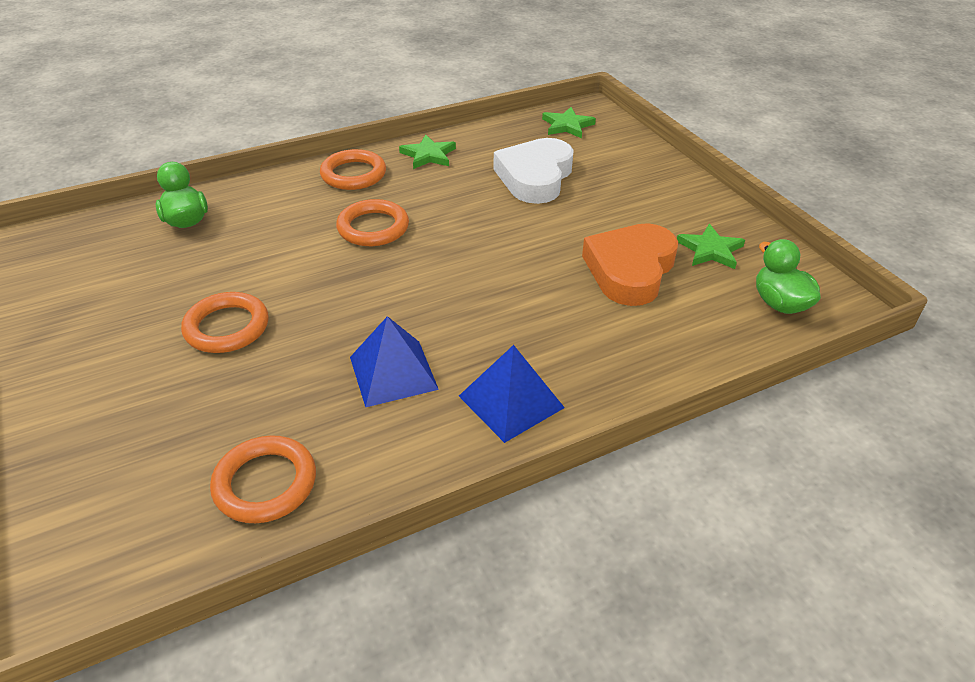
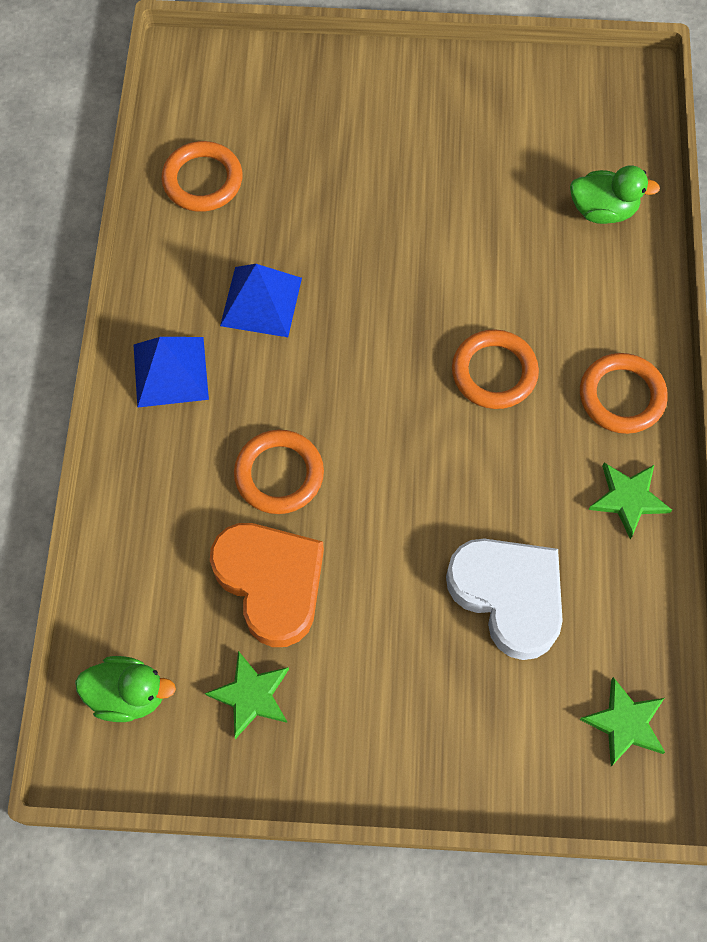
camera: 120 degrees right, 25 degrees up
orange ring [181,292,269,353] -> orange ring moved to [234,430,324,514]

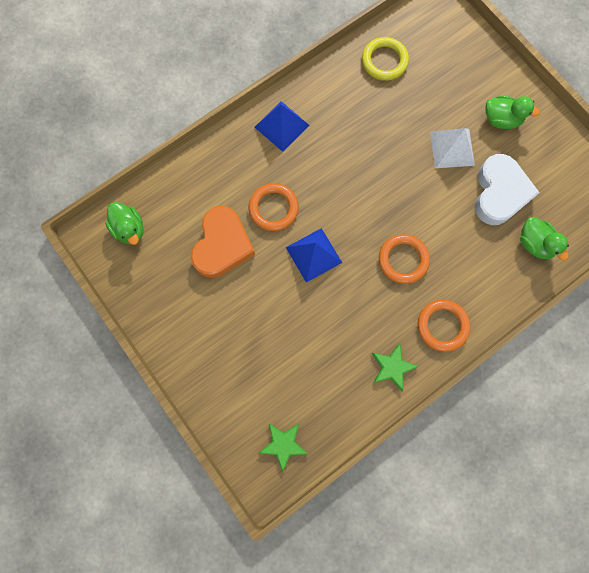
camera: 50 degrees right, 10 degrees up
orange ring [161,141,242,212] -> yellow ring [362,37,409,81]
green star [205,651,289,739] -> none
blue pyramid [220,264,302,337] -> blue pyramid moved to [286,228,342,283]
white heart [446,539,563,660] -> white heart moved to [475,154,540,225]
none -> white pyramid [430,128,475,168]
none -> green duck [485,96,540,129]

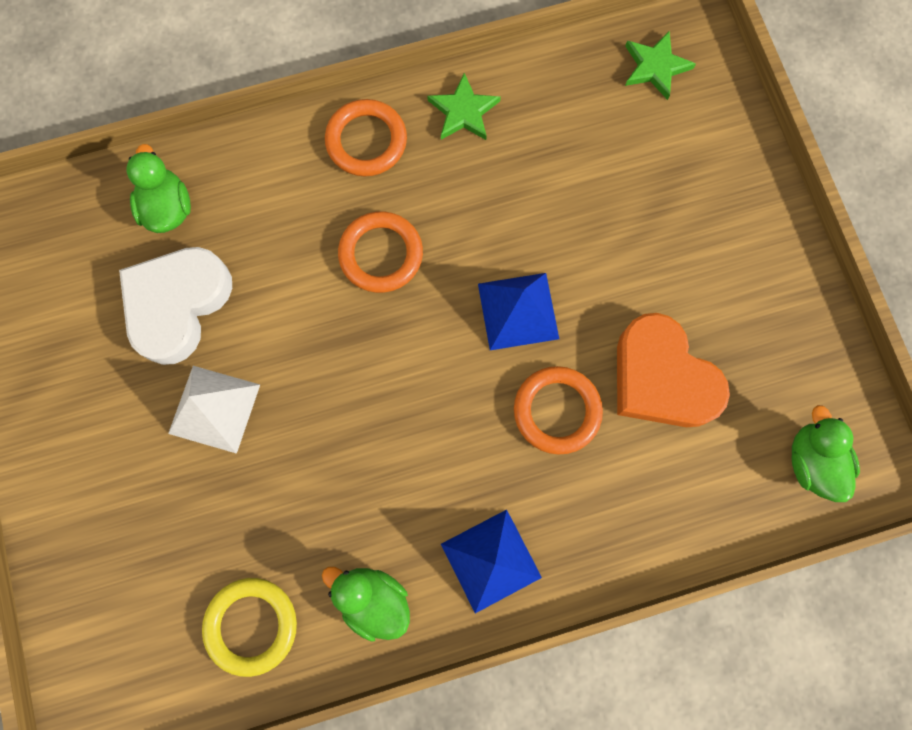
camera: 160 degrees left, 0 degrees up
orange heart [191,206,255,278] -> orange heart turned 75 degrees counterclockwise [617,313,730,427]
green duck [485,96,540,129] -> green duck moved to [322,567,410,642]

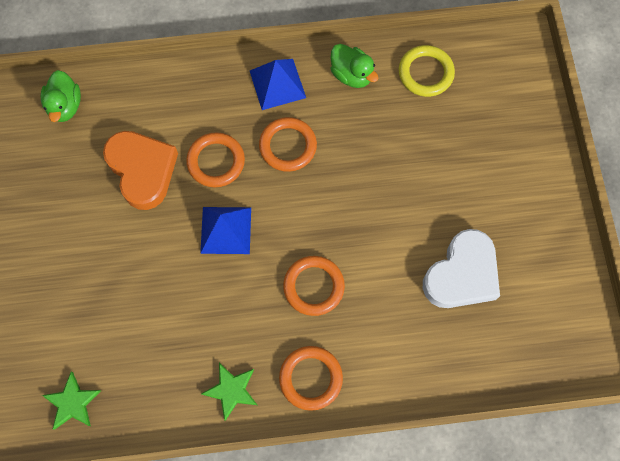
camera: 170 degrees left, 5 degrees down
green duck [127,144,191,233] -> none
white pyramid [168,366,260,454] -> none
none -> orange ring [259,117,317,172]

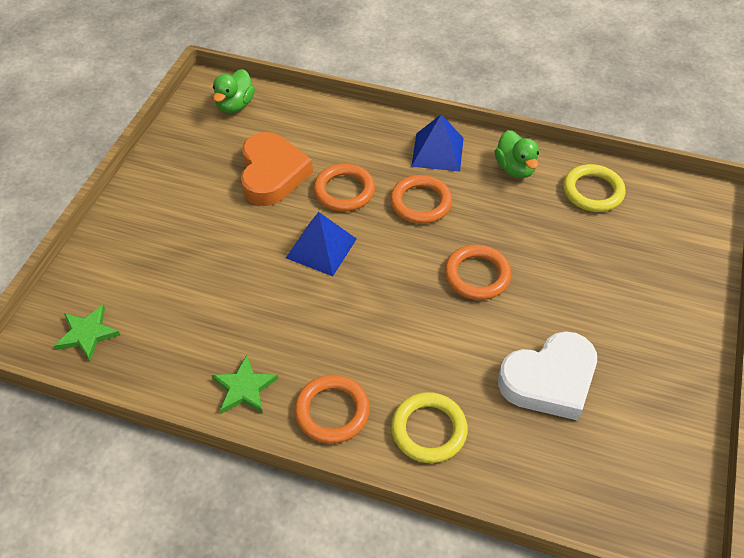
camera: 25 degrees right, 20 degrees down
orange ring [283,256,345,316] -> orange ring moved to [445,245,512,300]
none -> yellow ring [391,392,468,463]

